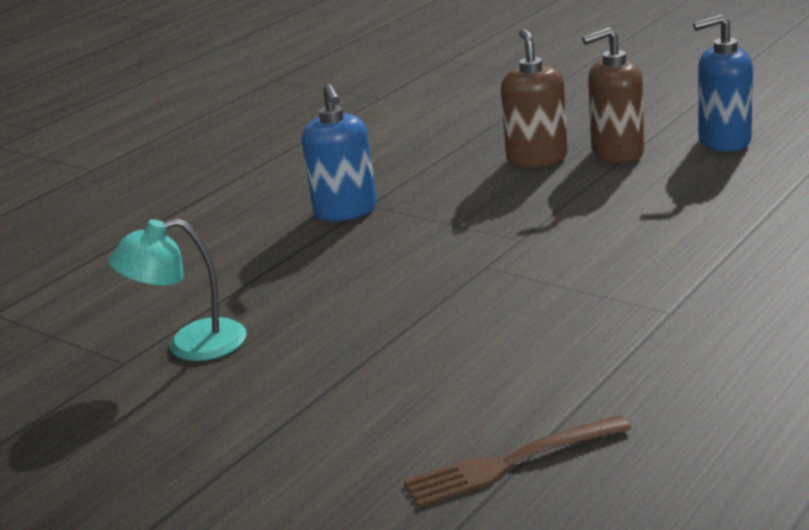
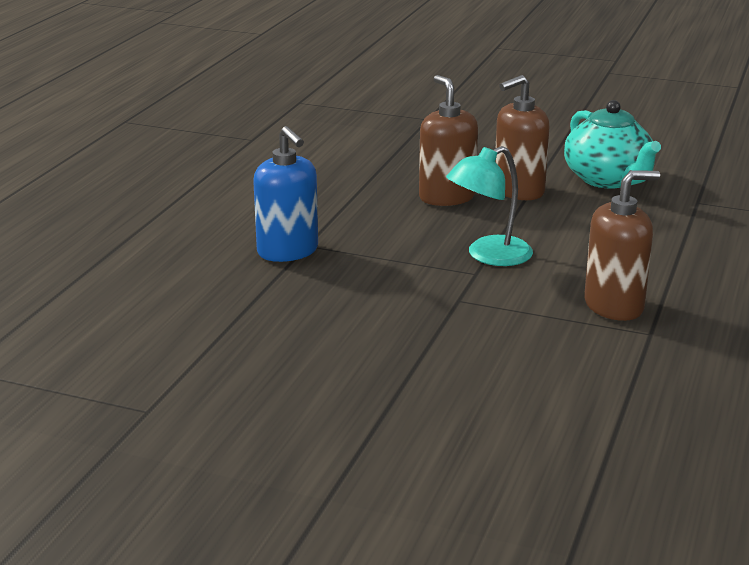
camera: 20 degrees left, 0 degrees up
turquoise lamp [109,219,247,361] -> turquoise lamp moved to [446,146,533,266]
brown fork [404,415,631,507] -> none
blue soap dispenser [693,15,753,151] -> turquoise teapot [564,100,661,189]
none -> brown soap dispenser [584,170,660,321]

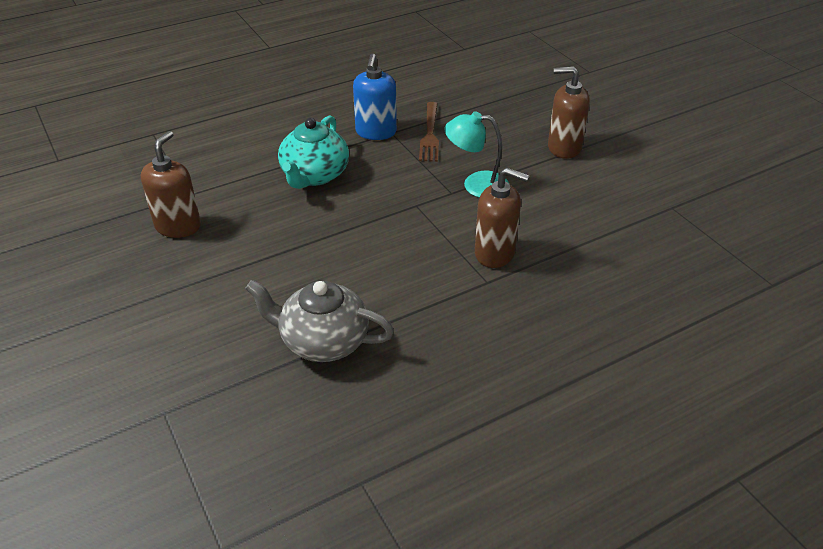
camera: 40 degrees right, 15 degrees up
brown soap dispenser [419,75,478,206] -> brown soap dispenser moved to [141,131,201,238]
turquoise teapot [564,100,661,189] -> turquoise teapot moved to [278,115,349,189]
none -> grey teapot [245,280,394,362]
none -> brown fork [419,102,439,162]

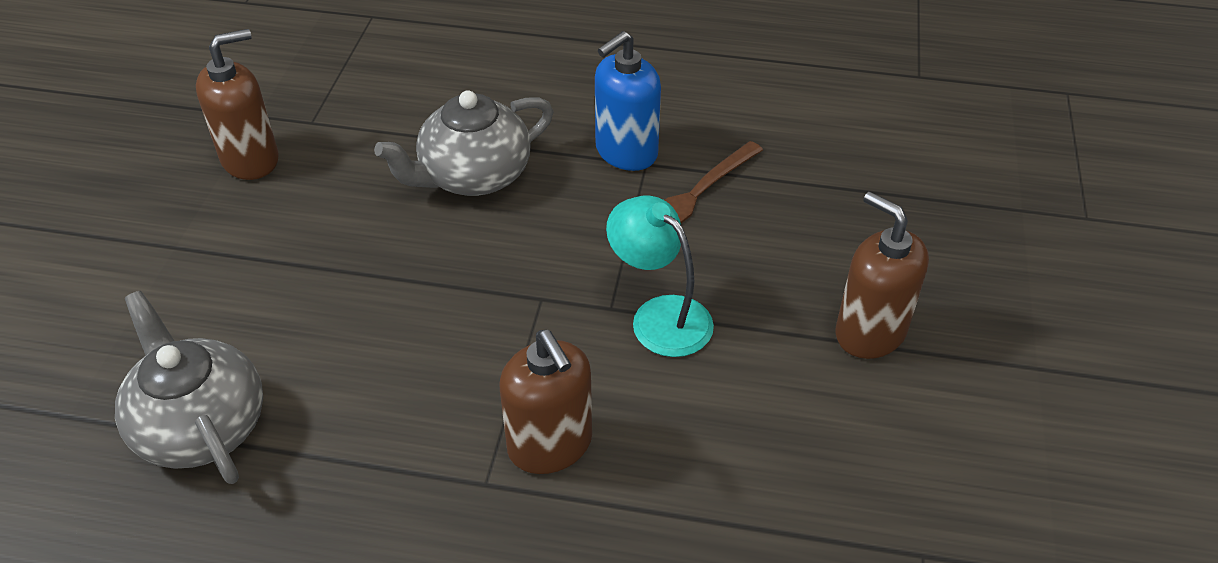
camera: 40 degrees right, 5 degrees up
turquoise teapot [278,115,349,189] -> grey teapot [374,90,554,196]

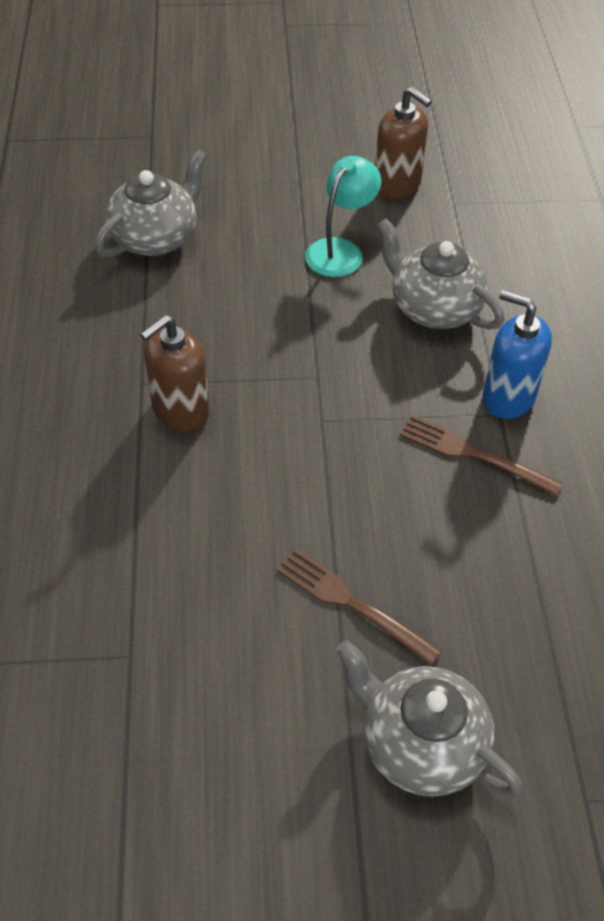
camera: 75 degrees right, 5 degrees up
turquoise lamp [606,196,714,357] -> turquoise lamp moved to [305,156,381,277]
brown soap dispenser [836,192,929,359] -> brown fork [276,548,441,666]
none -> grey teapot [336,640,522,797]

